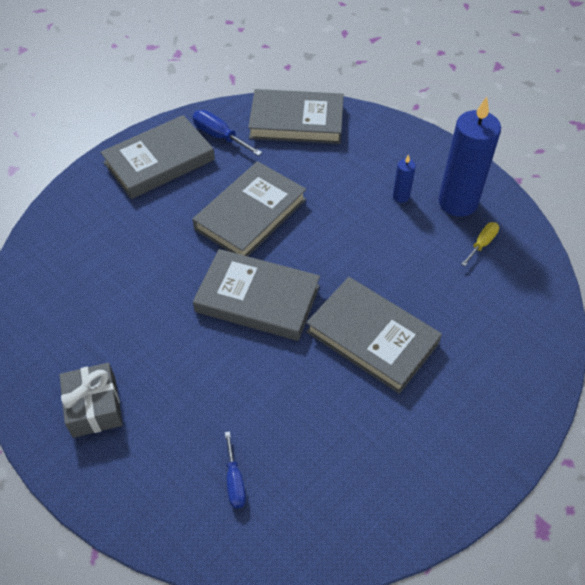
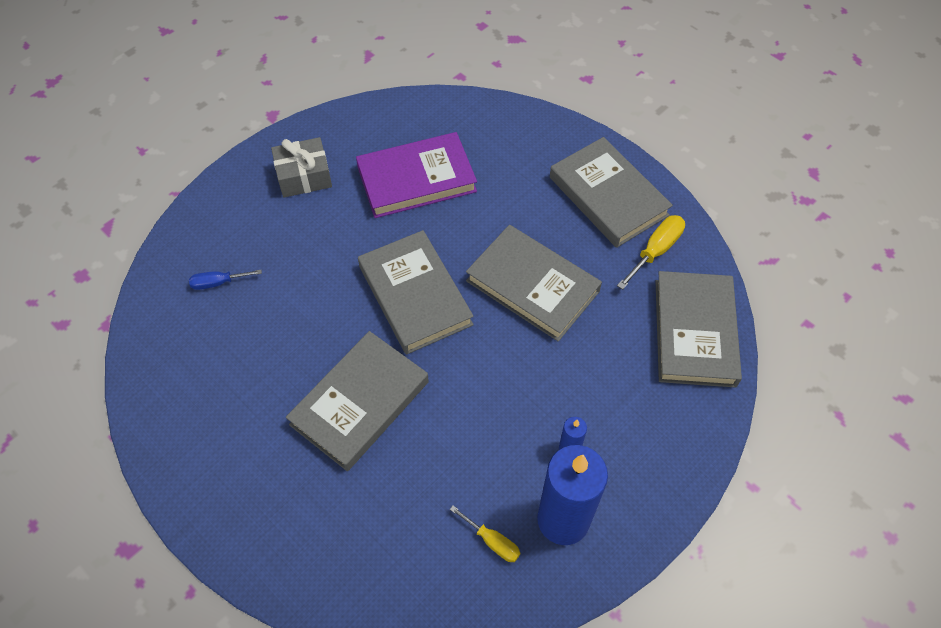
camera: 90 degrees right, 5 degrees up
blue screwdriver [193,110,262,156] -> yellow screwdriver [617,215,685,290]
grey book [193,249,320,341] -> grey book turned 45 degrees counterclockwise [358,230,474,355]
none -> purple book [356,132,477,218]

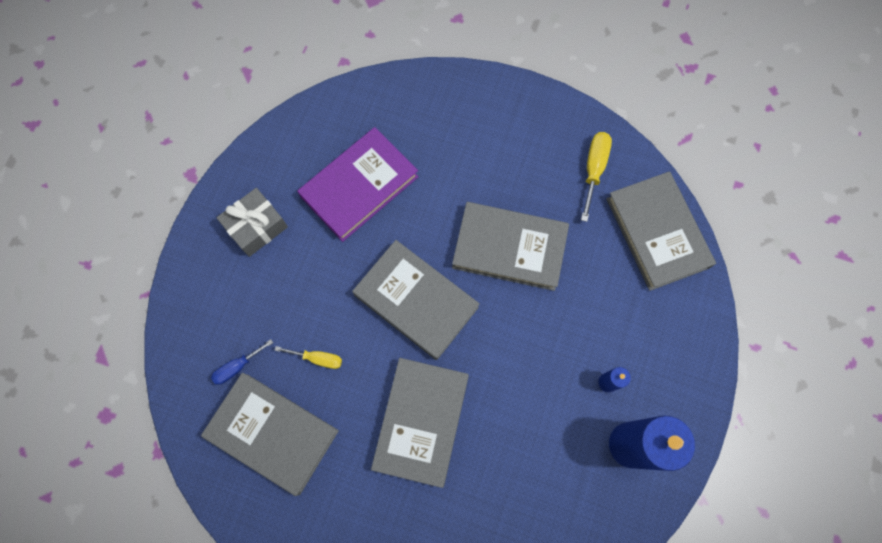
camera: 25 degrees left, 15 degrees up
yellow screwdriver [450,506,520,562] -> yellow screwdriver moved to [275,346,342,369]
grey book [550,137,673,248] -> grey book moved to [201,373,339,496]

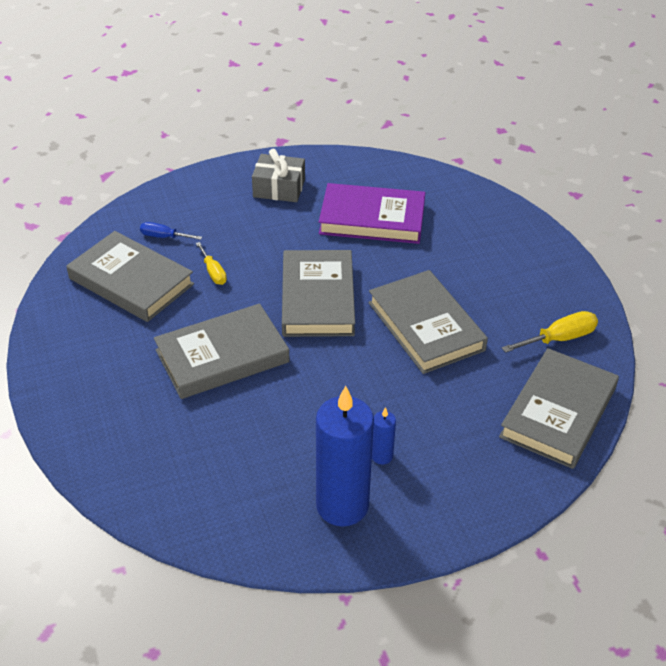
camera: 50 degrees right, 30 degrees down
grey book [201,373,339,496] -> grey book turned 45 degrees counterclockwise [67,231,194,322]

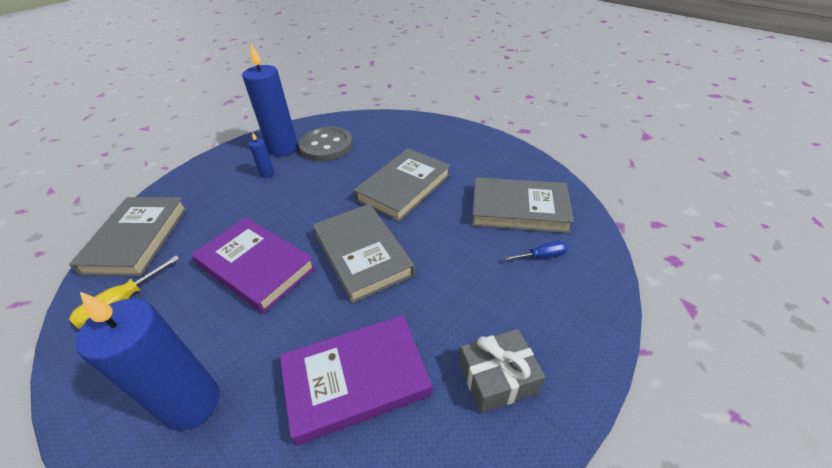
camera: 155 degrees right, 0 degrees up
yellow screwdriver [196,242,227,285] -> none
grey book [368,270,488,374] -> purple book [191,217,316,314]
none -> blue candle [75,292,220,431]
none -> grey button [298,127,353,161]

